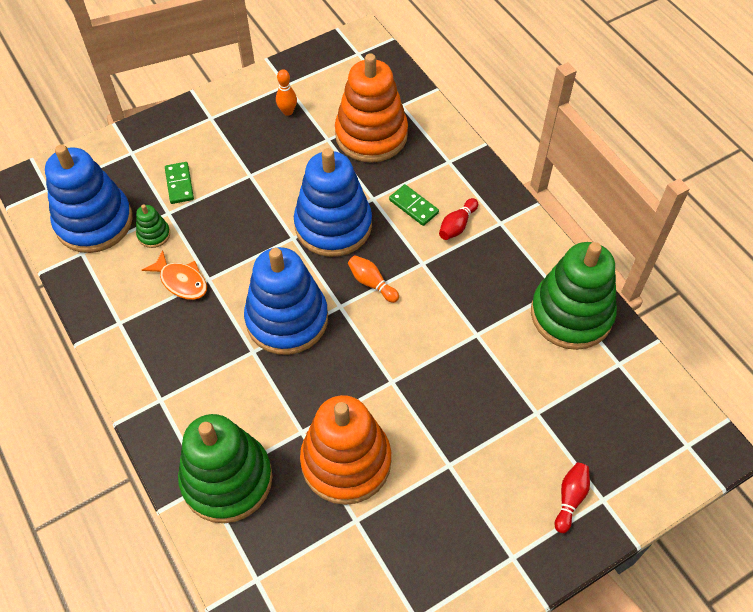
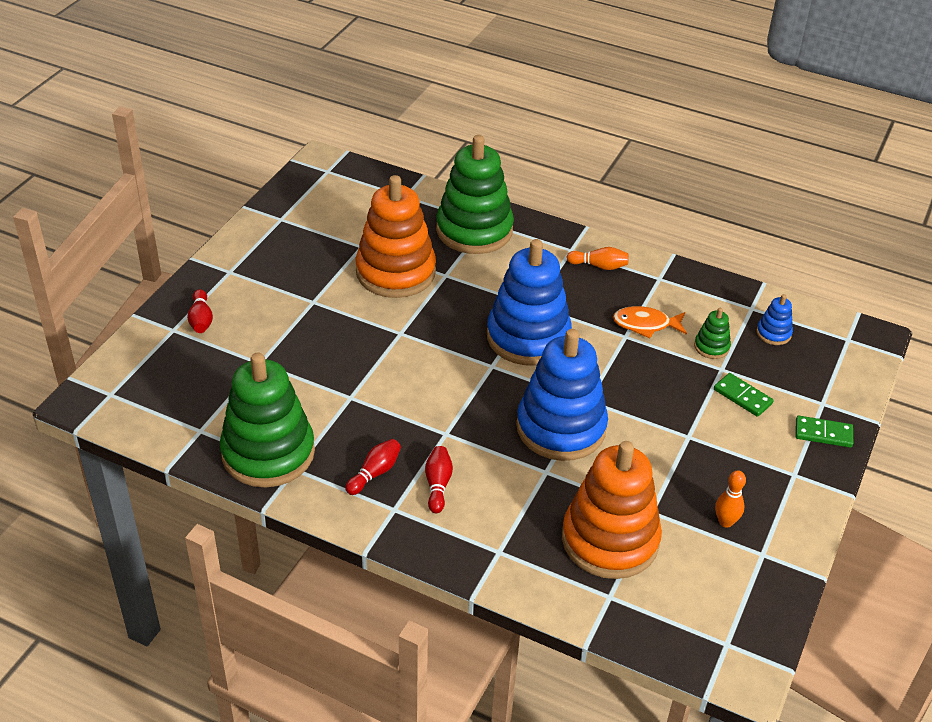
camera: 145 degrees right, 15 degrees down
blue stacking toy [45,144,133,253] -> blue stacking toy [756,294,793,345], size x0.42
orange bowling pin [348,255,399,303] -> orange bowling pin moved to [566,247,629,270]
green domino [389,184,439,226] -> green domino moved to [795,416,853,448]
none -> red bowling pin [345,439,401,495]

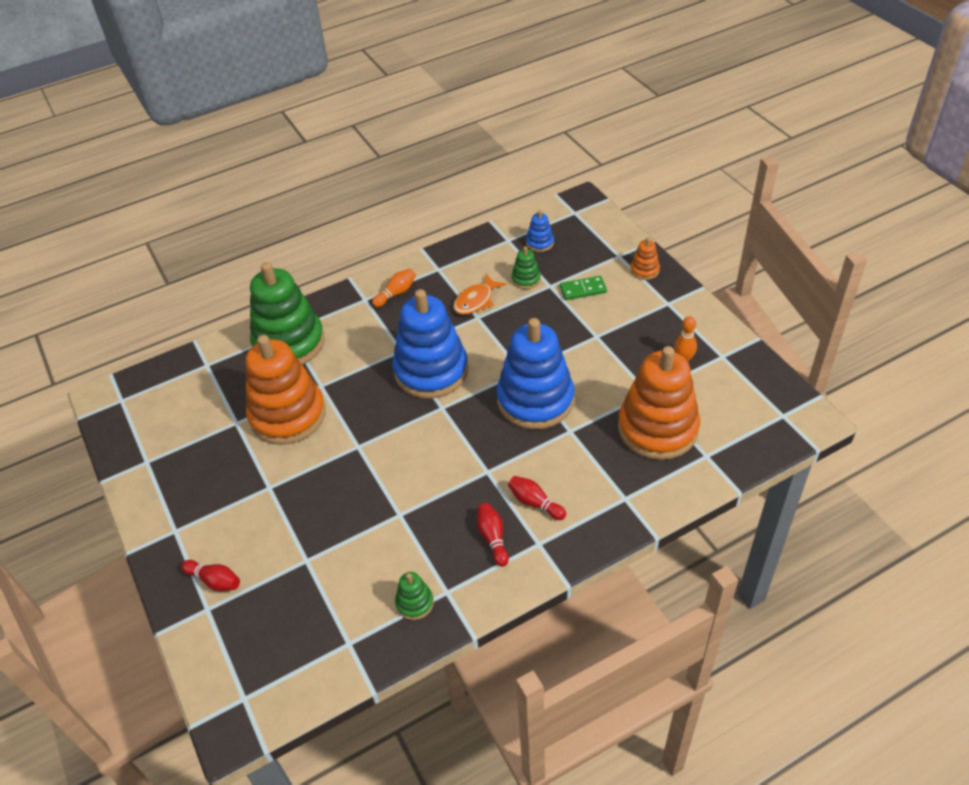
camera: 50 degrees left, 5 degrees up
green stacking toy [220,353,315,487] -> green stacking toy [395,572,434,620], size x0.42
green domino [795,416,853,448] -> orange stacking toy [630,237,660,280]

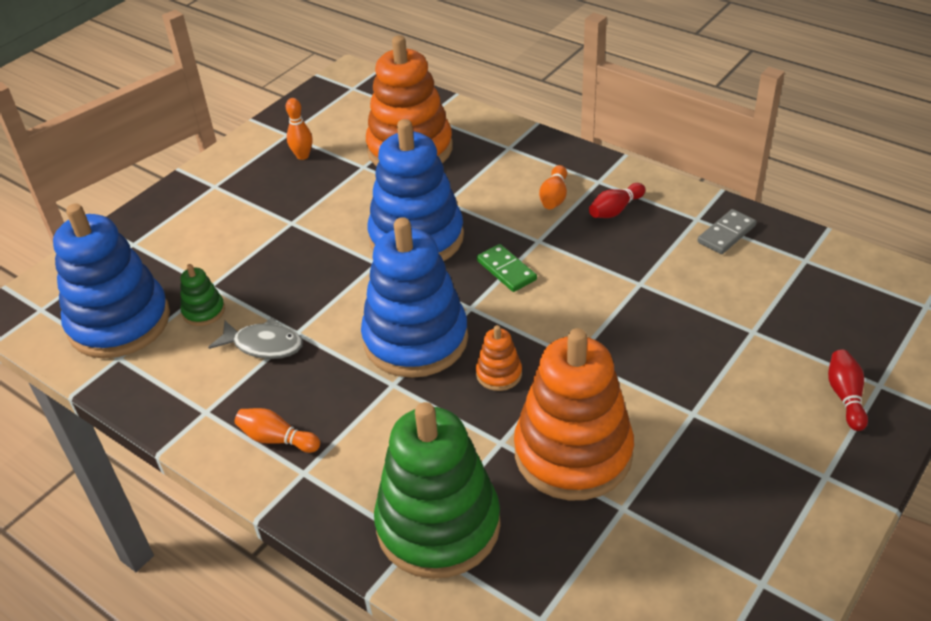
camera: 115 degrees left, 5 degrees down
green stacking toy [395,572,434,620] -> grey domino [698,209,756,254]
orange fish [453,274,506,315] -> grey fish [208,318,303,359]
red bowling pin [508,476,566,520] -> orange bowling pin [539,165,567,209]
blue stacking toy [526,210,554,252] -> blue stacking toy [53,203,170,358], size x2.37
green domino [560,276,607,300] -> green domino moved to [477,244,537,292]
orange stacking toy [630,237,660,280] -> orange stacking toy moved to [476,325,522,391]

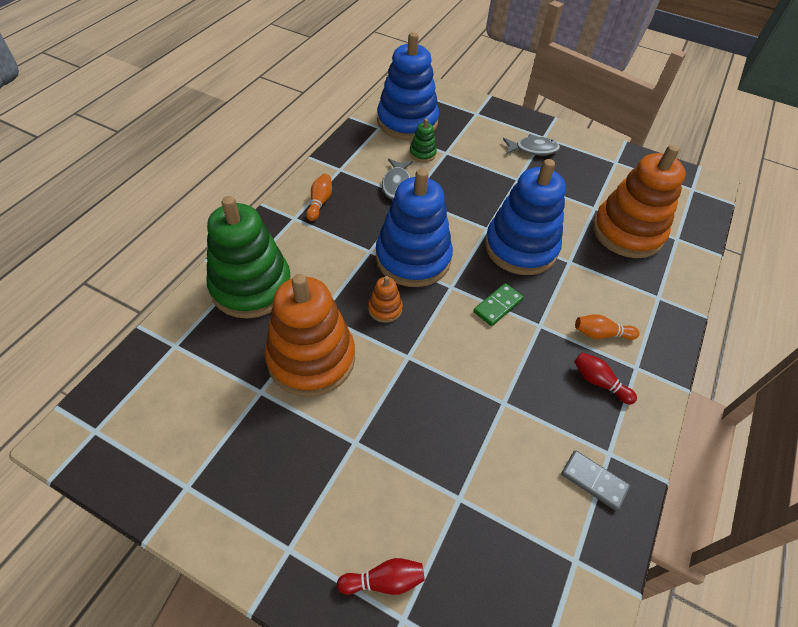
camera: 75 degrees right, 10 degrees up
orange bowling pin [286,98,313,160] -> none
none -> grey fish [503,134,560,156]

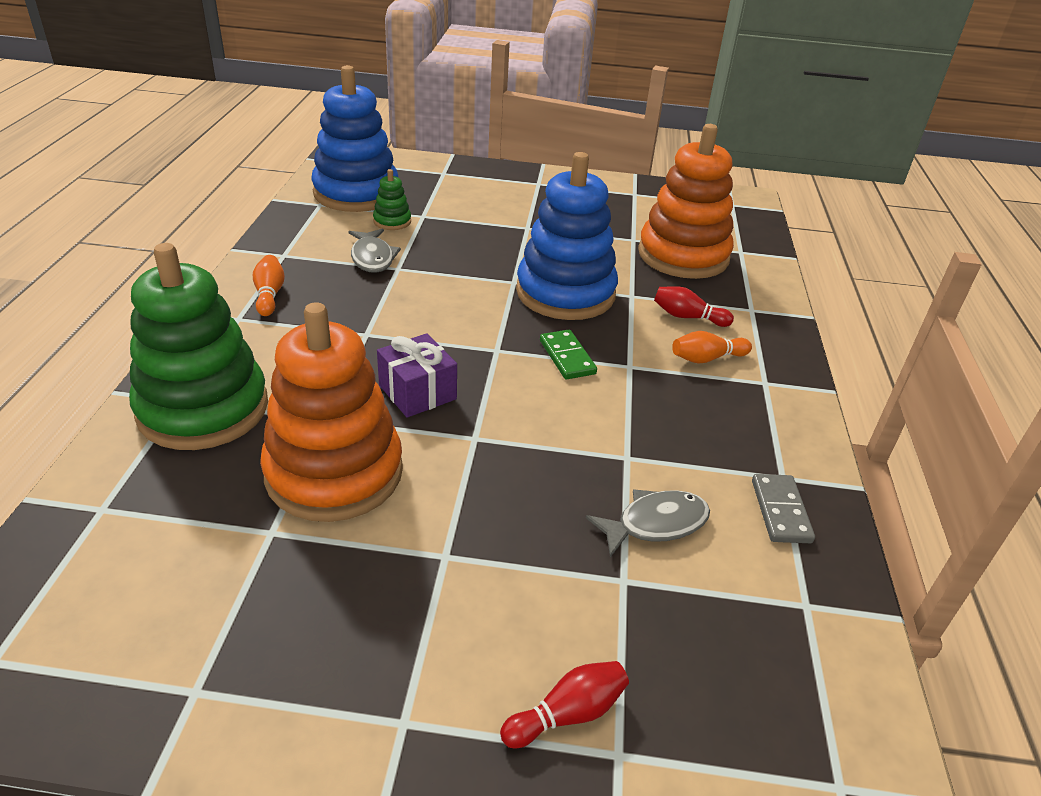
camera: 20 degrees left, 15 degrees down
orange stacking toy [368,276,403,323] -> purple gift [377,333,457,418]
blue stacking toy [376,169,453,287] -> none
green domino [473,283,524,326] -> green domino turned 45 degrees counterclockwise [540,330,597,379]
grey fish [503,134,560,156] -> grey fish moved to [586,489,710,557]
grey domino [561,450,630,511] -> grey domino turned 75 degrees clockwise [752,474,815,543]
red bowling pin [574,352,637,404] -> red bowling pin moved to [654,286,734,327]

